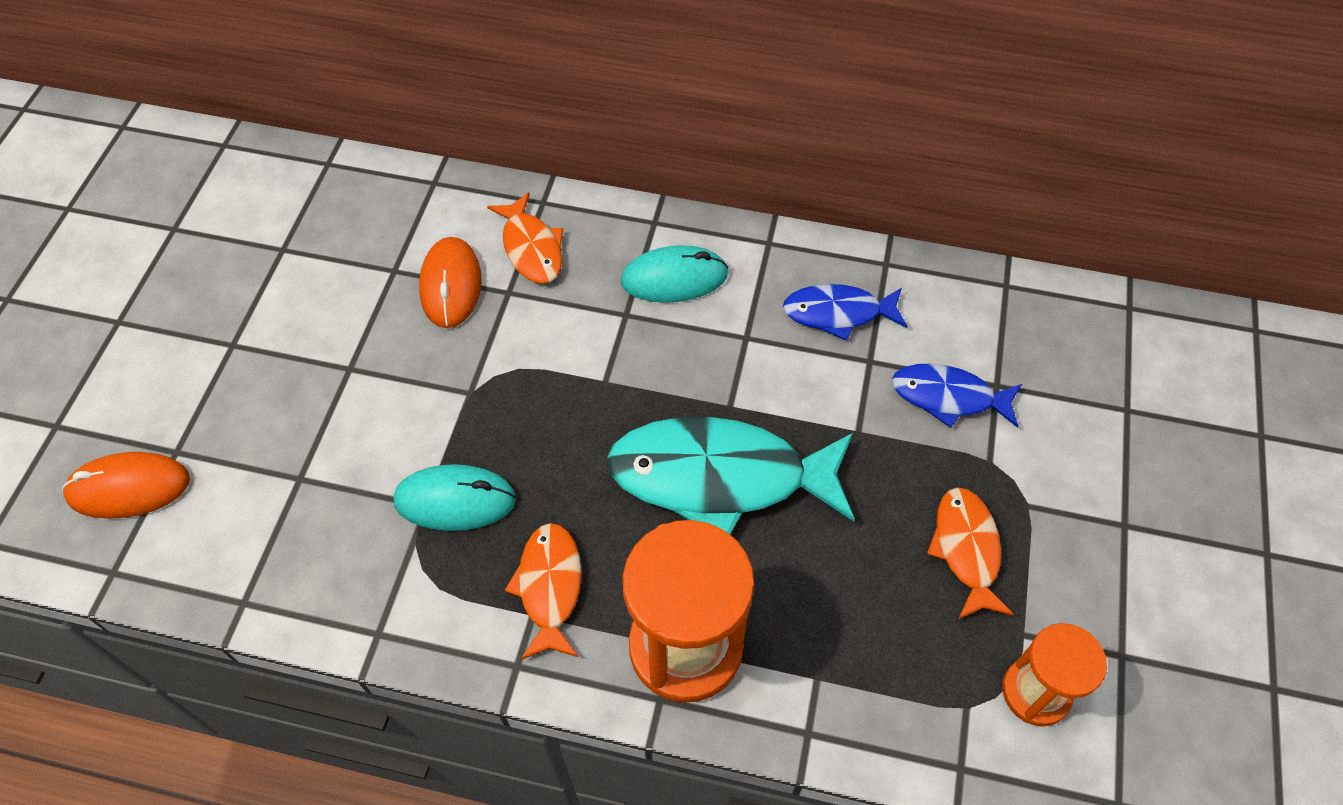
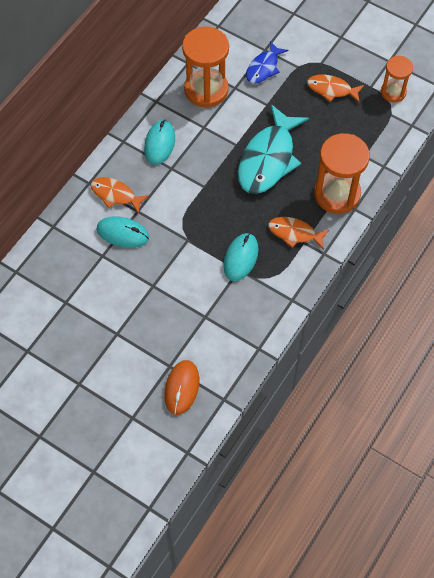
camera: 70 degrees left, 5 degrees up
orange mouse [419,237,482,328] -> turquoise mouse [96,216,149,248]
orange fish [487,192,564,284] -> orange fish turned 150 degrees counterclockwise [90,177,149,214]
blue fish [783,284,908,341] -> orange hourglass [182,27,229,108]

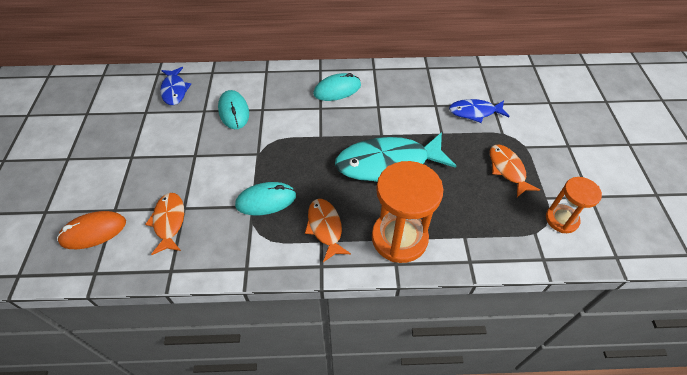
camera: 55 degrees right, 10 degrees down
orange fish [90,177,149,214] -> orange fish moved to [145,193,184,255]
orange hourglass [182,27,229,108] -> none
none -> blue fish [160,67,191,105]

